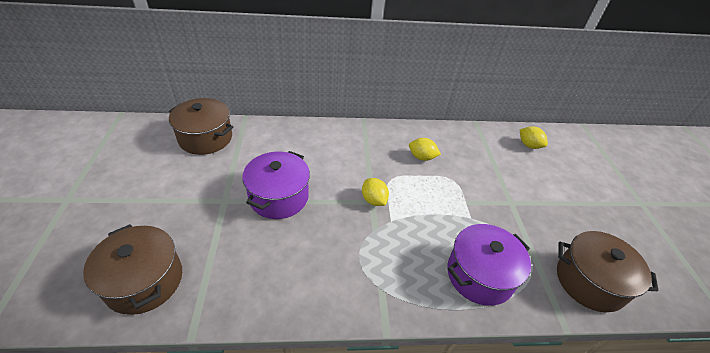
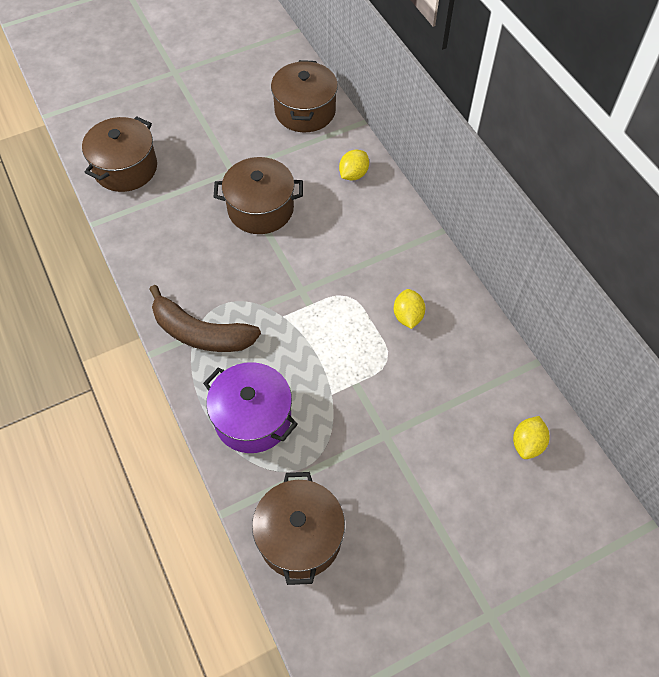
camera: 70 degrees right, 15 degrees up
purple pot [242,151,310,219] -> brown pot [214,157,303,234]
yellow lemon [362,178,389,206] -> yellow lemon moved to [339,150,369,181]
none -> brown banana [149,285,261,352]

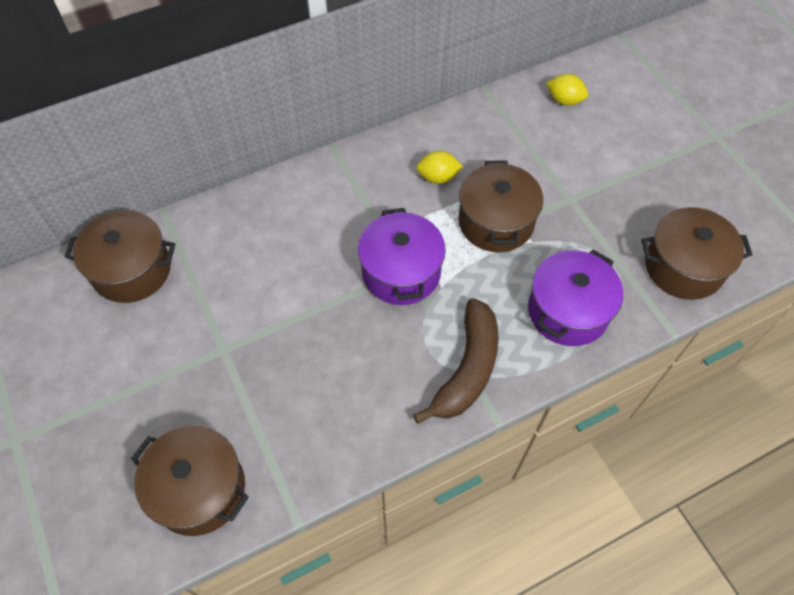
camera: 90 degrees left, 0 degrees up
brown pot [214,157,303,234] -> brown pot moved to [459,160,543,252]
yellow lemon [339,150,369,181] -> none
none -> purple pot [358,208,446,305]

